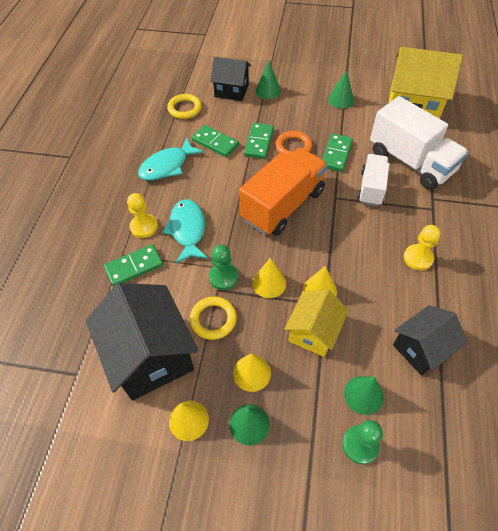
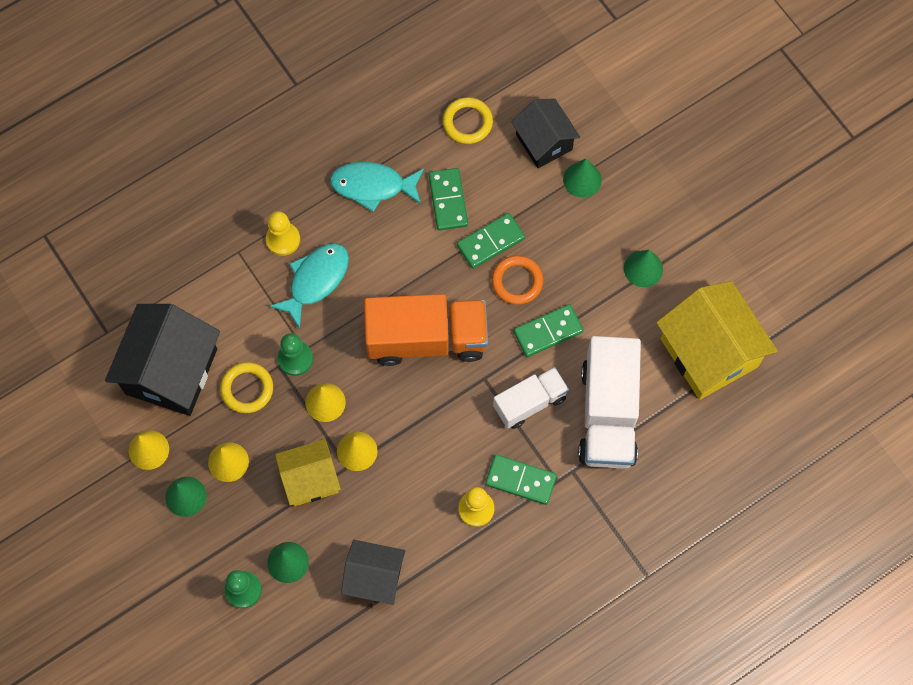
camera: 45 degrees right, 15 degrees up
green domino [104,244,163,286] -> green domino moved to [485,454,557,505]

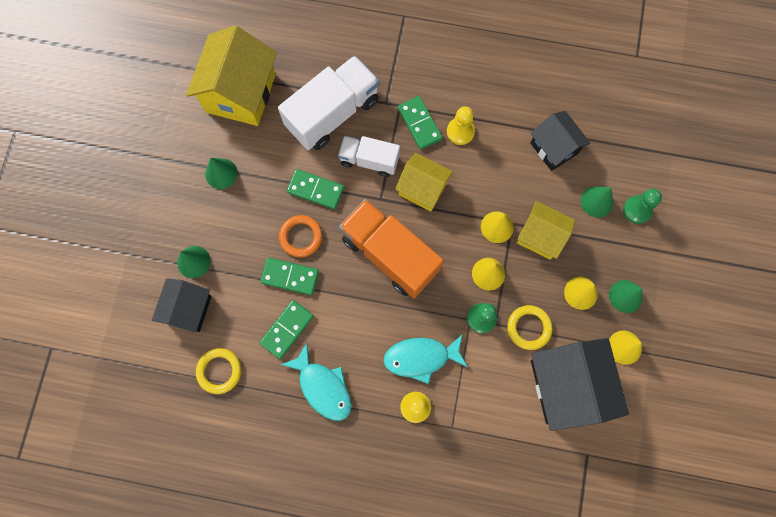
camera: 135 degrees left, 5 degrees up
black house [105,304,220,416] -> black house turned 75 degrees counterclockwise [531,338,629,431]
none -> yellow house [395,153,453,211]

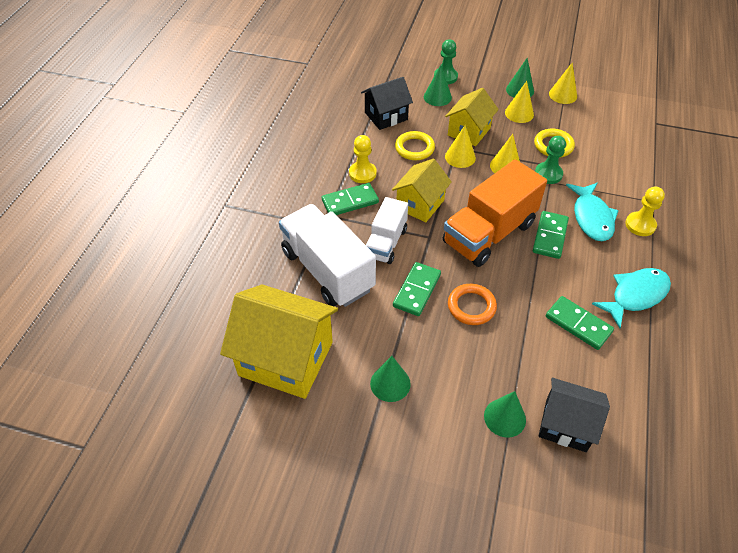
camera: 85 degrees left, 25 degrees down
yellow ring [196,348,241,394] -> yellow ring moved to [395,131,435,160]
green domino [260,258,319,295] -> green domino moved to [533,211,569,259]
black house [531,338,629,431] -> none

